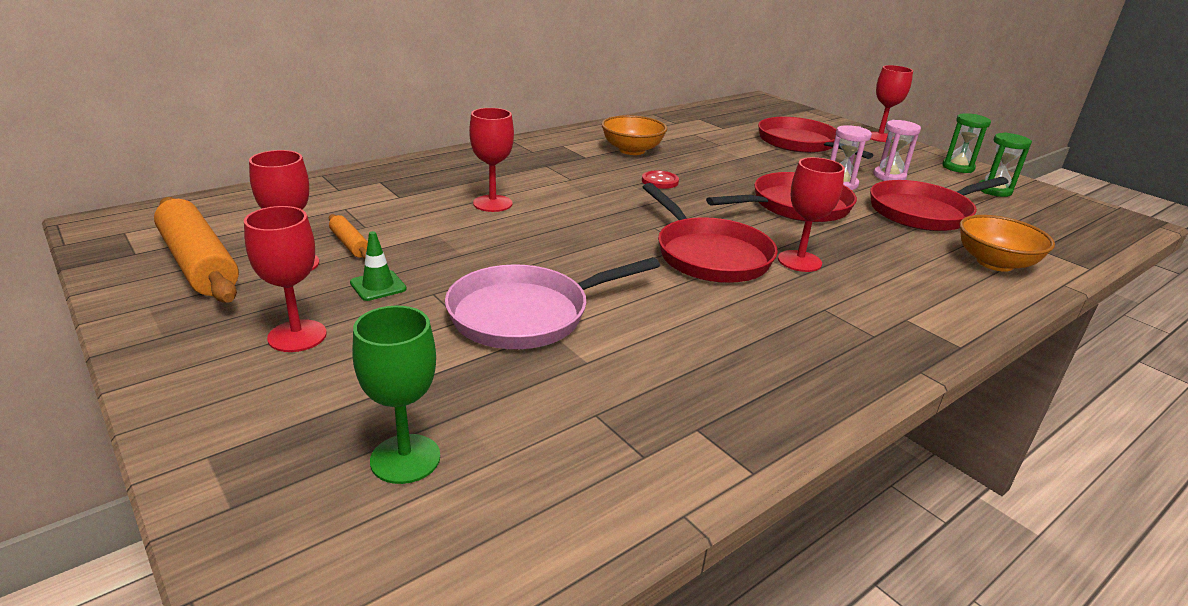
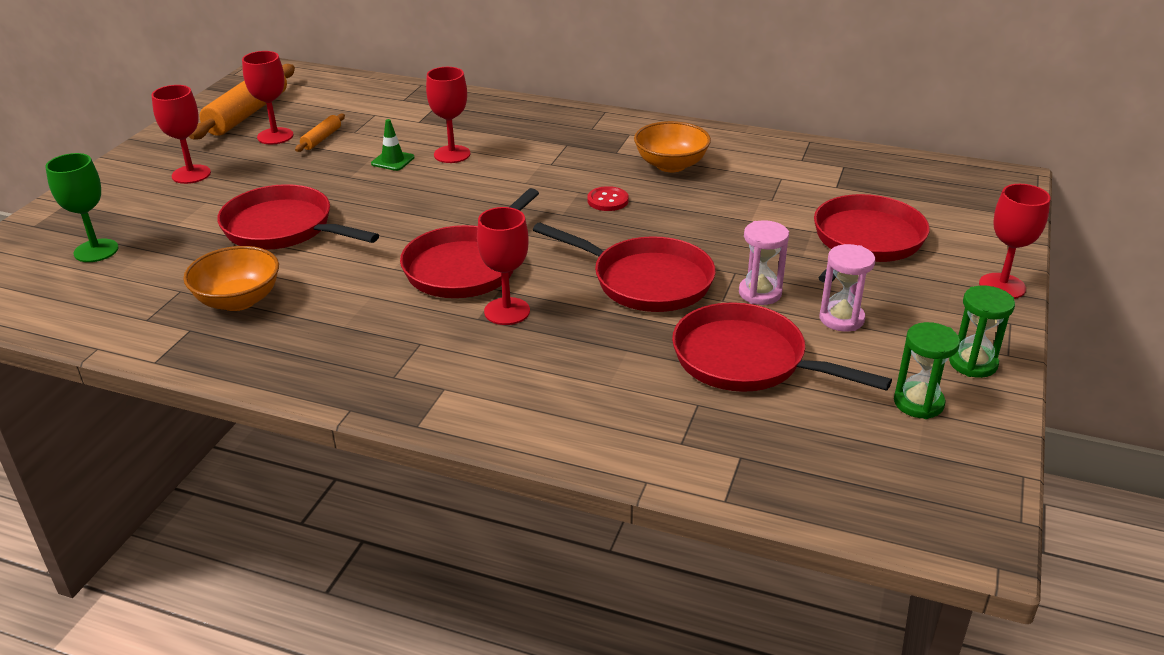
camera: 60 degrees right, 5 degrees up
green traffic cone [350,231,407,301] -> green traffic cone moved to [371,119,414,171]
pink pan [445,257,660,349] -> red pan [217,184,379,250]
orange bowl [960,215,1055,272] -> orange bowl moved to [183,246,279,311]

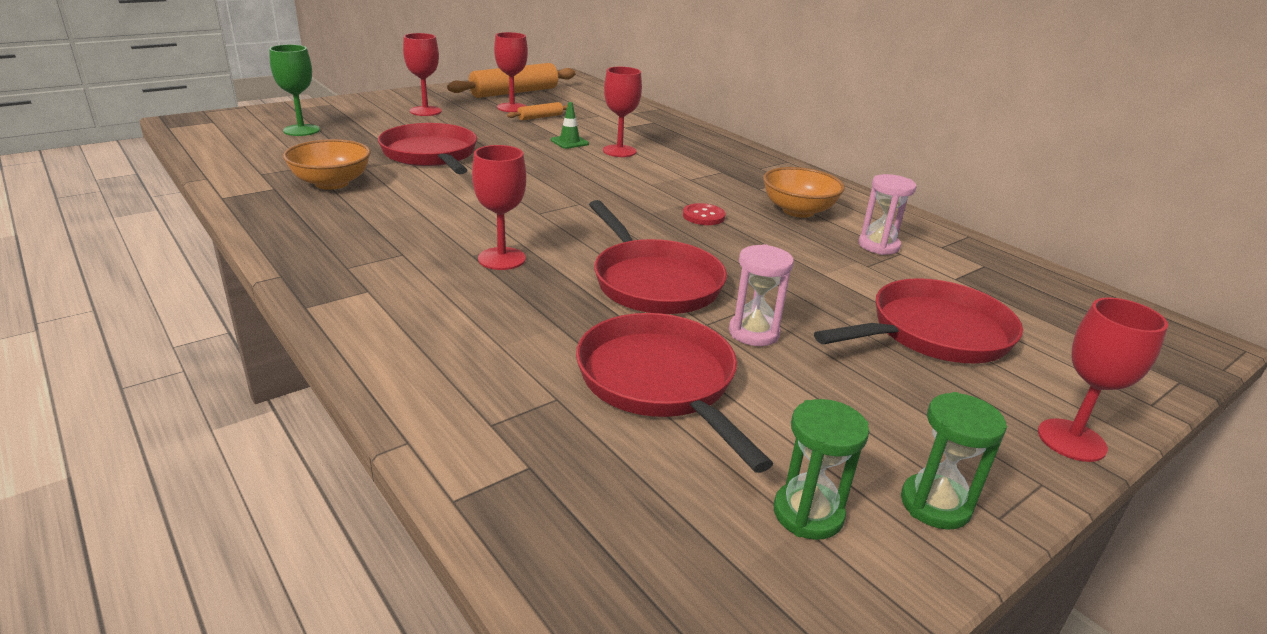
camera: 30 degrees right, 5 degrees down
red pan [400,188,539,298] -> none
pink hourglass [819,244,875,332] -> pink hourglass moved to [859,174,916,255]

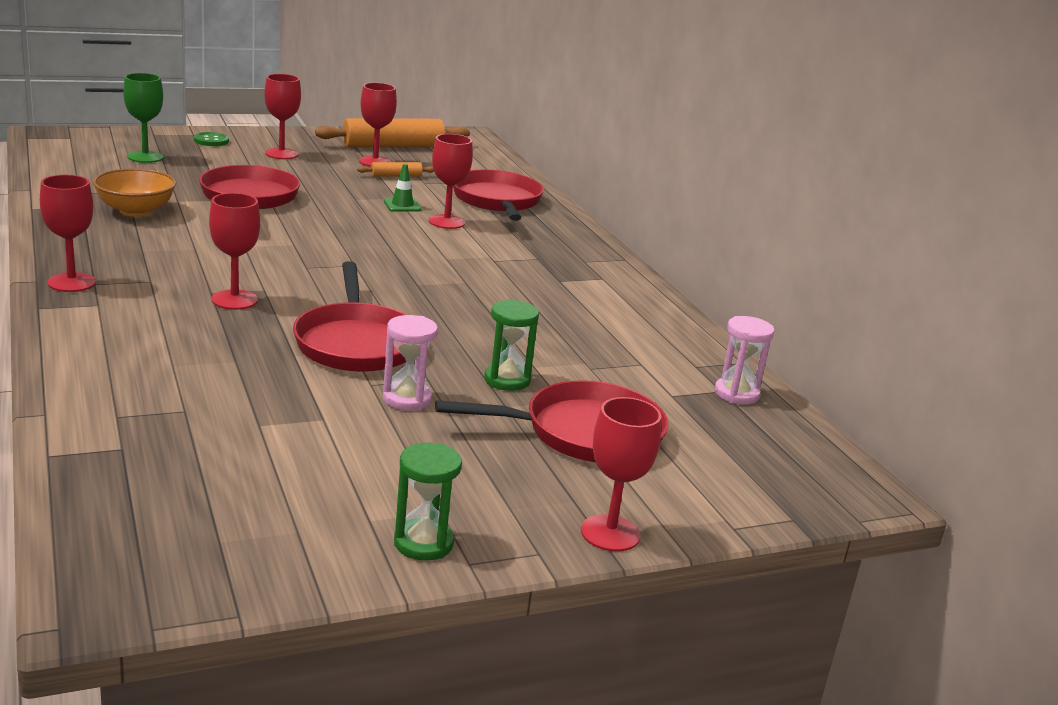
camera: 15 degrees right, 5 degrees down
red pan [576,313,773,473] -> red pan moved to [453,169,544,221]
red button [683,203,726,225] -> none
orange bowl [763,167,845,218] -> none
green hourglass [774,399,869,540] -> green hourglass moved to [484,299,539,391]
pink hourglass [859,174,916,255] -> pink hourglass moved to [714,316,775,405]
none -> red goblet [40,175,96,292]
none -> green button [194,132,229,146]

